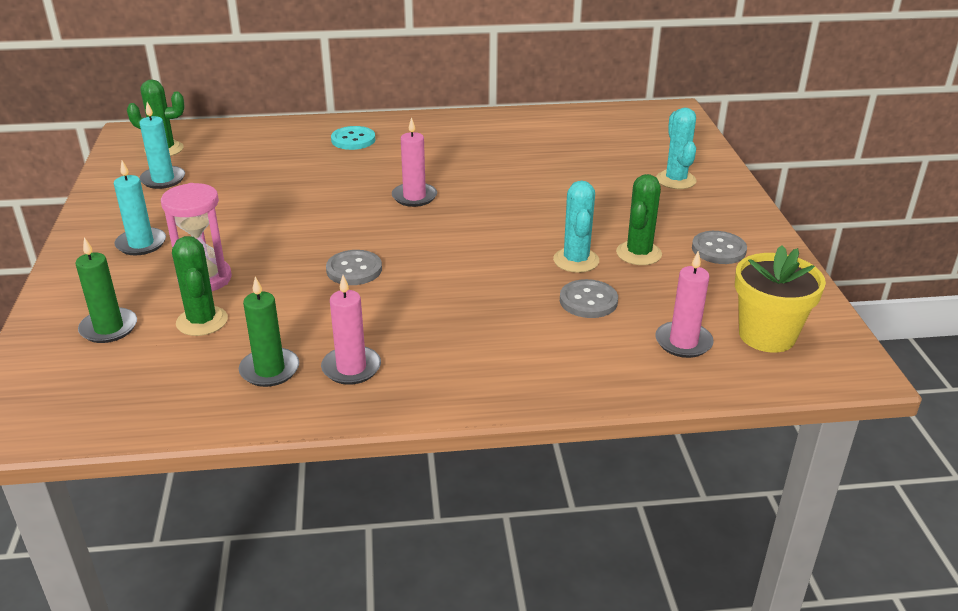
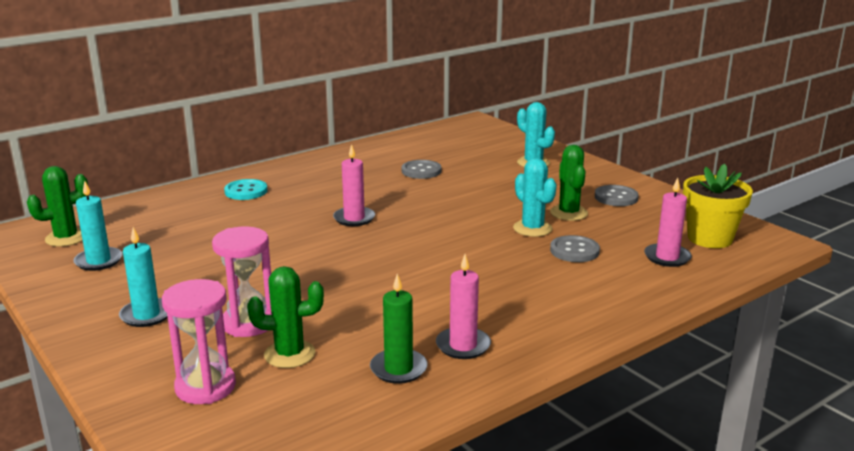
camera: 30 degrees left, 10 degrees down
green candle [75,237,137,343] -> pink hourglass [162,279,236,404]
green cactus [172,236,228,336] -> green cactus turned 45 degrees counterclockwise [247,266,324,368]
grey button [326,250,382,285] -> grey button moved to [402,160,441,179]

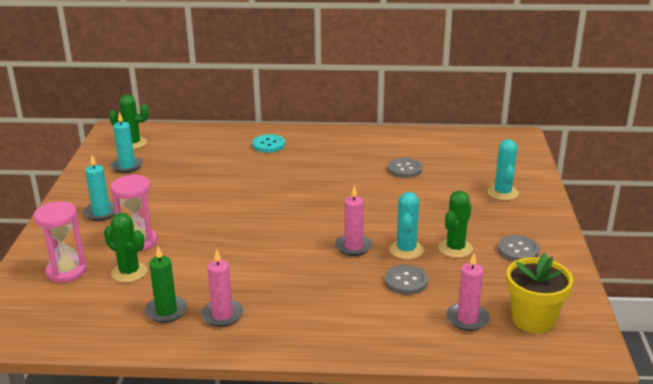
camera: 40 degrees right, 5 degrees up
pink candle [333,144,375,226] -> pink candle moved to [335,186,373,256]

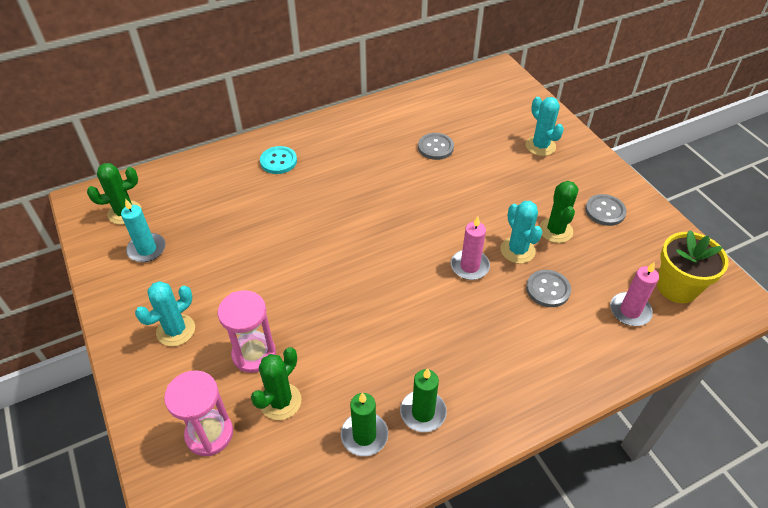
camera: 30 degrees left, 20 degrees up
turquoise candle [83,156,116,221] -> turquoise cactus [135,281,195,346]
green cactus [104,213,147,283] -> green cactus turned 60 degrees counterclockwise [251,347,301,420]
pink candle [201,249,244,327] -> green candle [400,368,447,432]

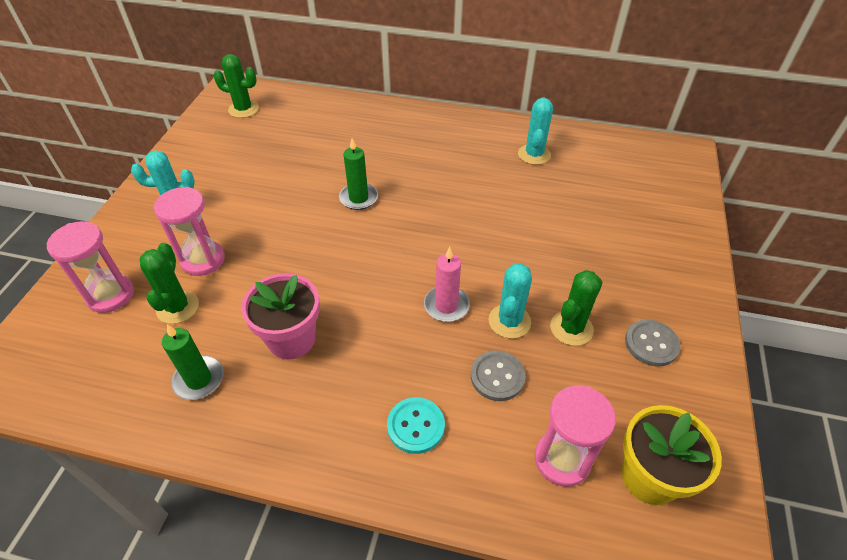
camera: 40 degrees right, 0 degrees up
turquoise candle [121,199,166,262] -> none
green cactus [251,347,301,420] -> green cactus turned 75 degrees counterclockwise [139,243,199,324]
turquoise button [260,146,297,174] -> turquoise button moved to [387,397,445,454]
green candle [400,368,447,432] -> green candle moved to [339,138,378,210]
grey button [418,133,454,160] -> none
turquoise cactus [526,97,564,156] -> turquoise cactus moved to [518,98,553,165]
pink candle [610,262,659,326] -> pink hourglass [535,385,616,487]
none -> pink flower pot [241,273,320,359]

